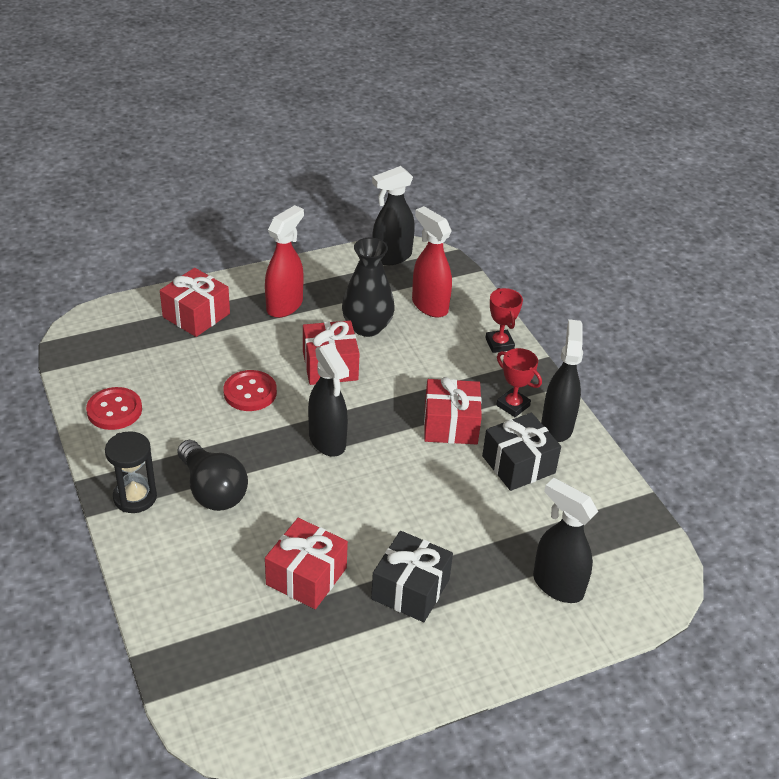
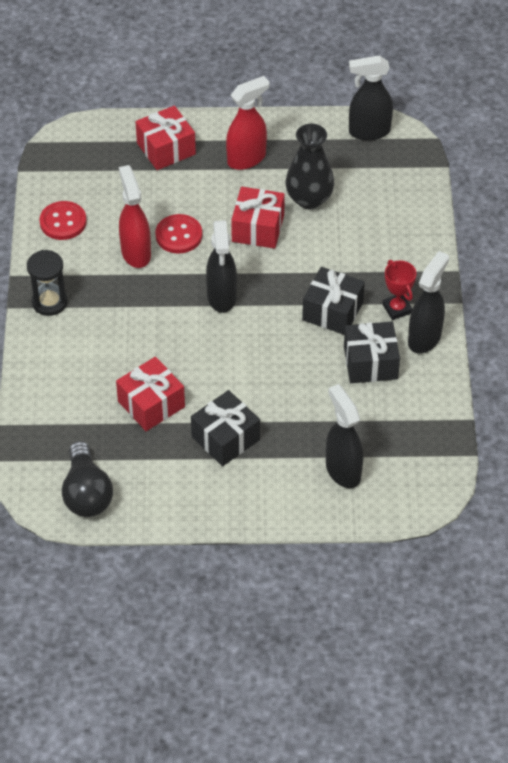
camera: 25 degrees right, 10 degrees up
black light bulb [178,440,248,511] -> black light bulb moved to [62,441,113,517]
red spray bottle [412,206,452,318] -> red spray bottle moved to [119,165,151,268]
red gift [424,377,482,444] -> black gift [302,267,365,335]
red trophy [486,288,523,353] -> none

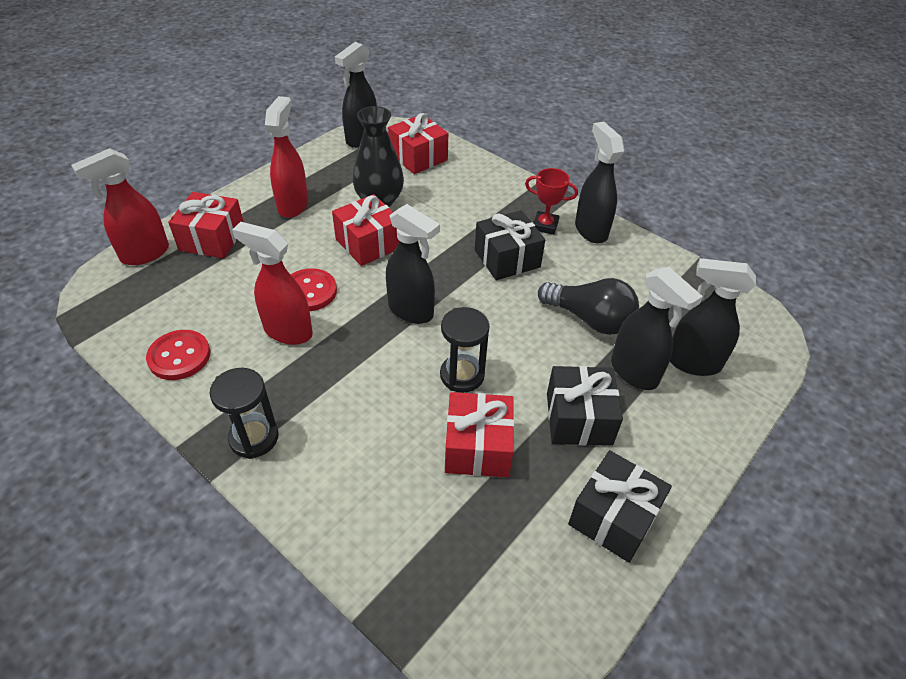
camera: 50 degrees left, 5 degrees down
black light bulb [62,441,113,517] -> black light bulb moved to [538,278,639,335]
black gift [344,322,400,383] -> black gift moved to [568,450,672,563]
none -> red spray bottle [71,148,169,265]
none -> red gift [388,113,448,174]
none -> black hourglass [440,307,489,393]
none -> black spray bottle [611,267,703,390]

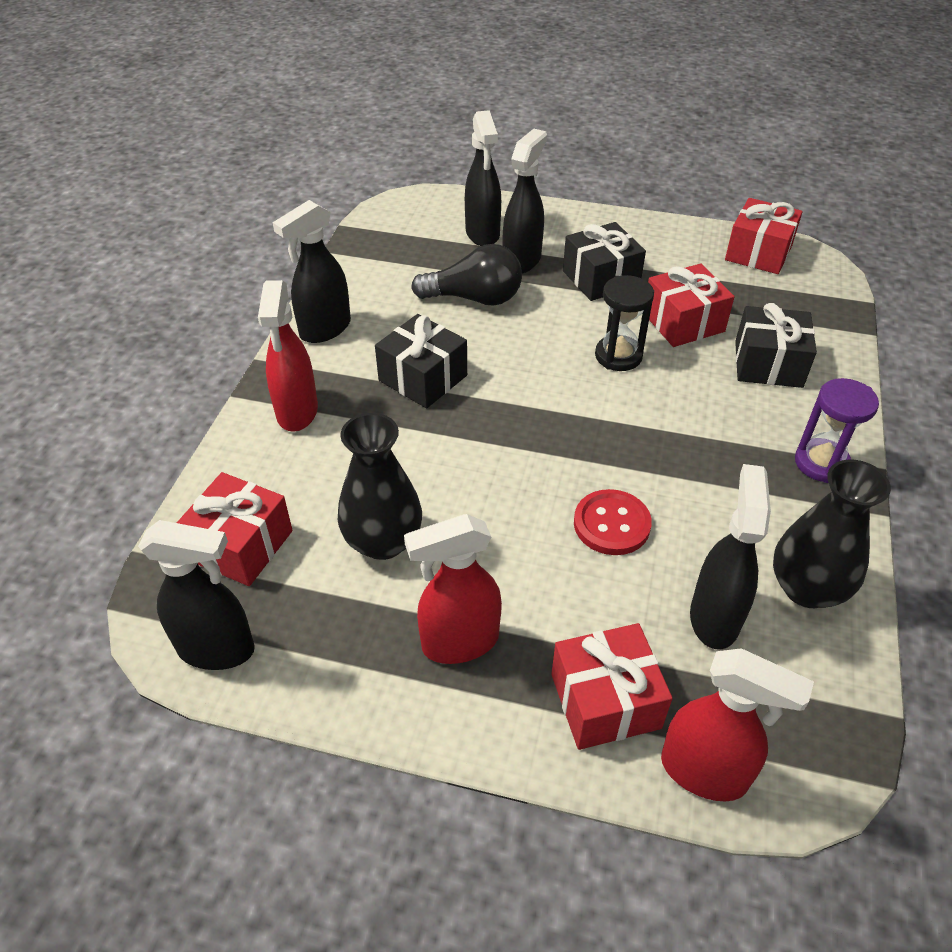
camera: 115 degrees left, 0 degrees up
red button [146,330,210,380] -> black vase [773,459,891,608]
black hourglass [210,368,278,459] -> purple hourglass [795,378,879,483]
red spray bottle [232,222,313,345] -> red spray bottle moved to [258,280,318,432]
red gift [332,194,399,266] -> red gift moved to [725,198,803,274]
black spray bottle [386,204,440,324] -> black spray bottle moved to [690,464,771,649]
red trophy [525,168,578,235] -> none
black light bulb [538,278,639,335] -> black light bulb turned 90 degrees clockwise [411,244,522,306]
black gift [568,450,672,563] -> black gift moved to [735,303,817,388]

